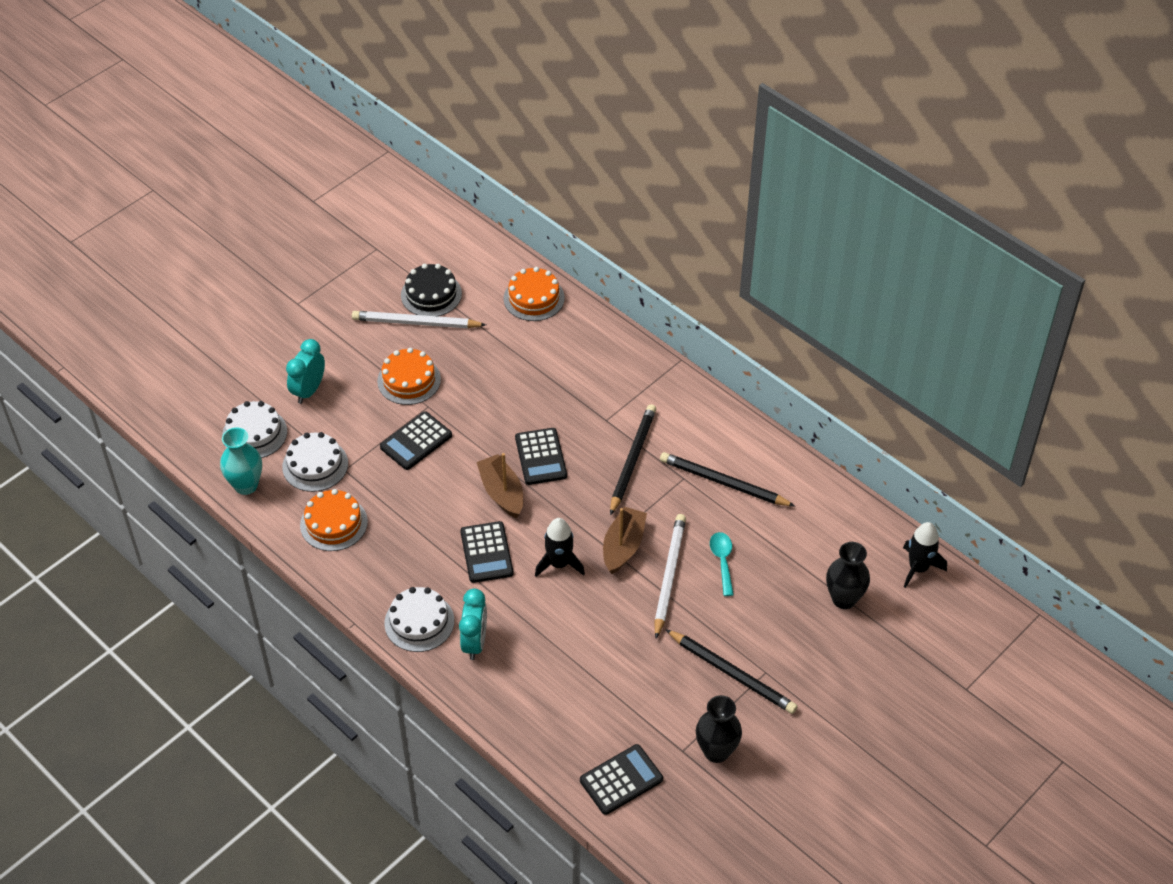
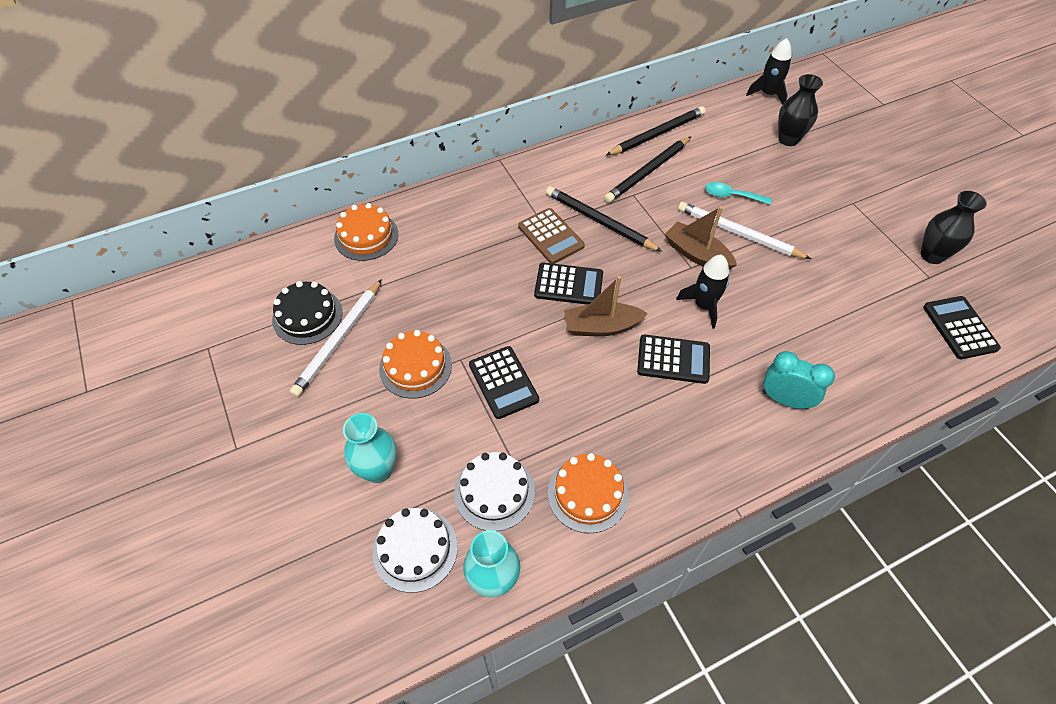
camera: 70 degrees left, 5 degrees up
turquoise clock [286,339,325,404] -> turquoise vase [343,413,397,483]
white cake [384,587,454,652] -> none
black pencil [665,629,798,714] -> black pencil moved to [606,106,706,155]
none -> brown calculator [518,208,585,264]

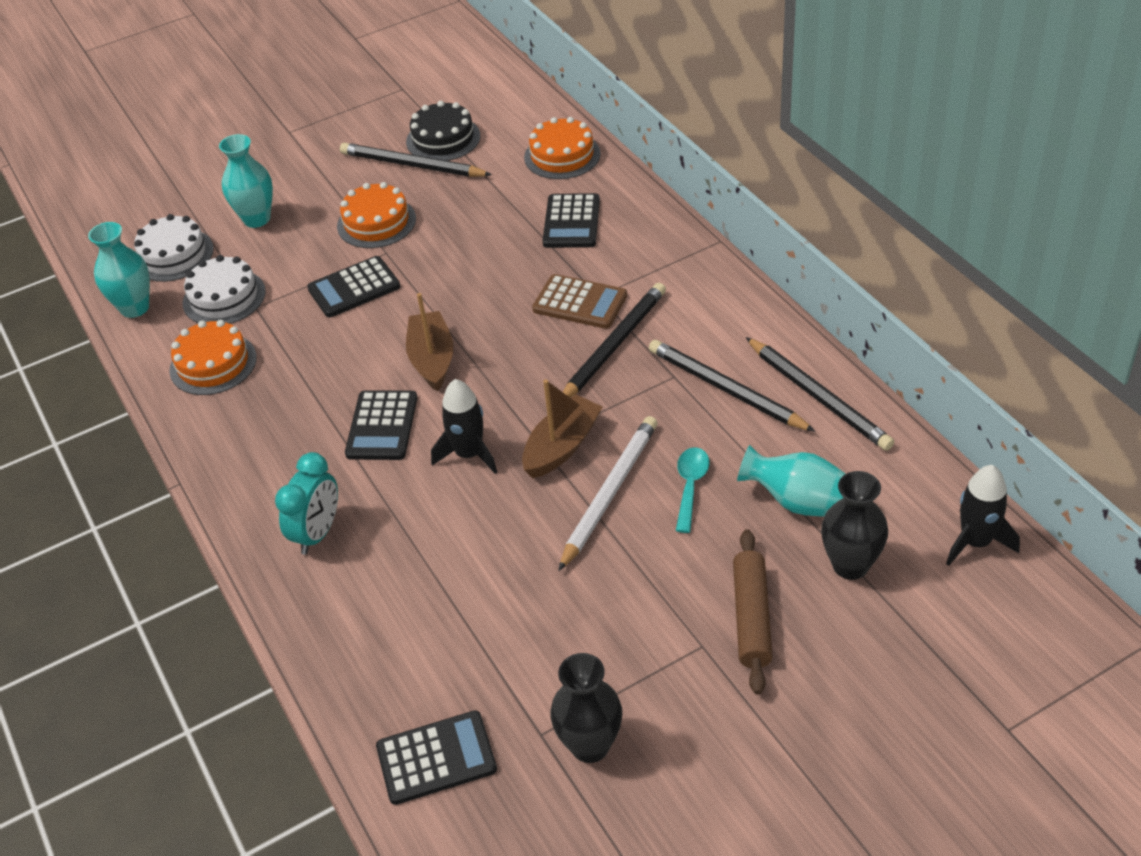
camera: 90 degrees right, 10 degrees down
white pencil [290,279,382,397] -> black pencil [340,143,492,177]
brown calculator [518,208,585,264] -> brown calculator turned 120 degrees counterclockwise [532,274,627,329]
black calculator [534,263,603,305] -> black calculator moved to [543,193,600,248]
none -> brown rolling pin [733,529,773,694]
none -> turquoise vase [737,445,846,517]

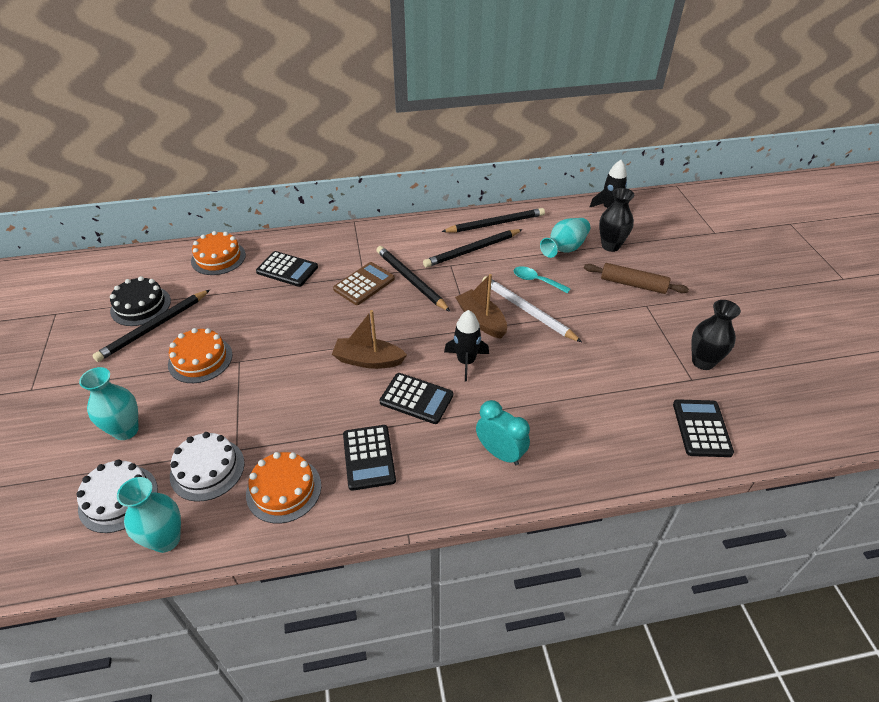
camera: 75 degrees left, 0 degrees up
black calculator [307,256,400,317] -> black calculator moved to [343,425,396,491]

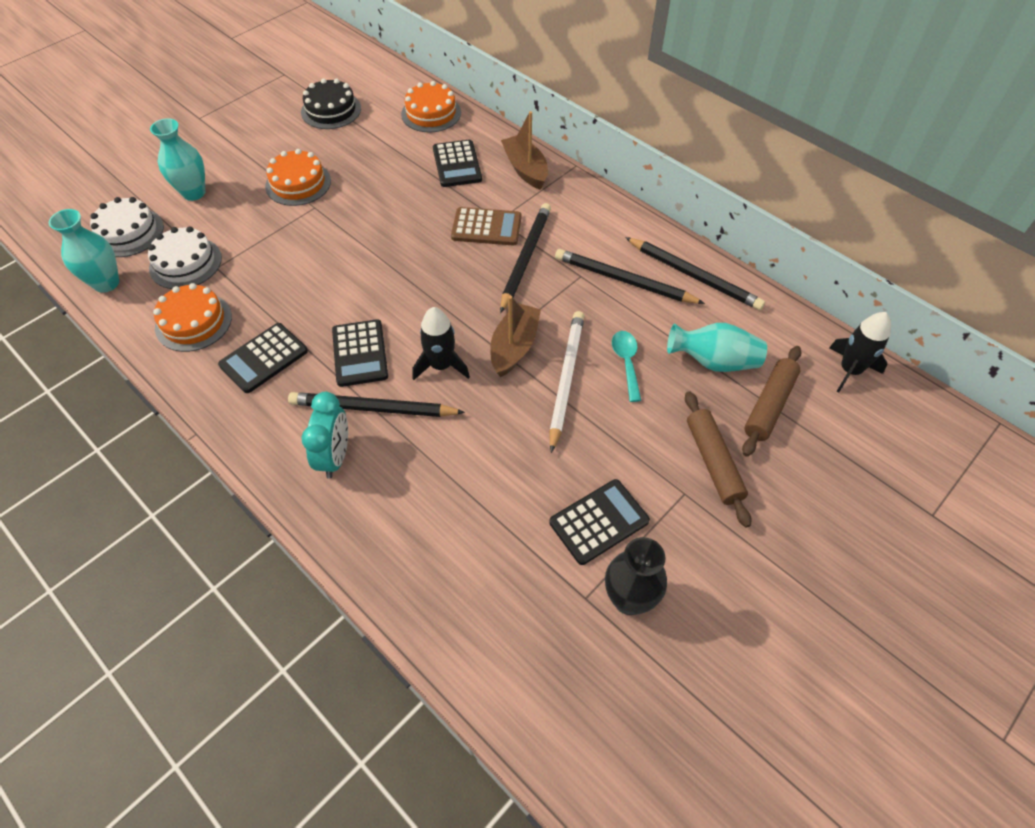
camera: 55 degrees right, 10 degrees up
black pencil [92,290,210,362] -> black pencil moved to [288,392,465,417]
brown boat [332,310,407,369] -> brown boat moved to [501,111,548,190]
black vase [599,188,634,252] -> brown rolling pin [742,346,801,457]
black calculator [673,399,734,457] -> black calculator moved to [549,479,650,565]

